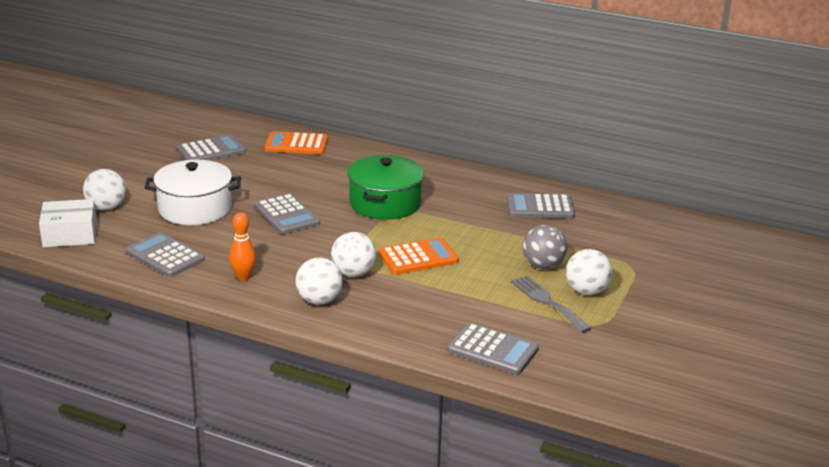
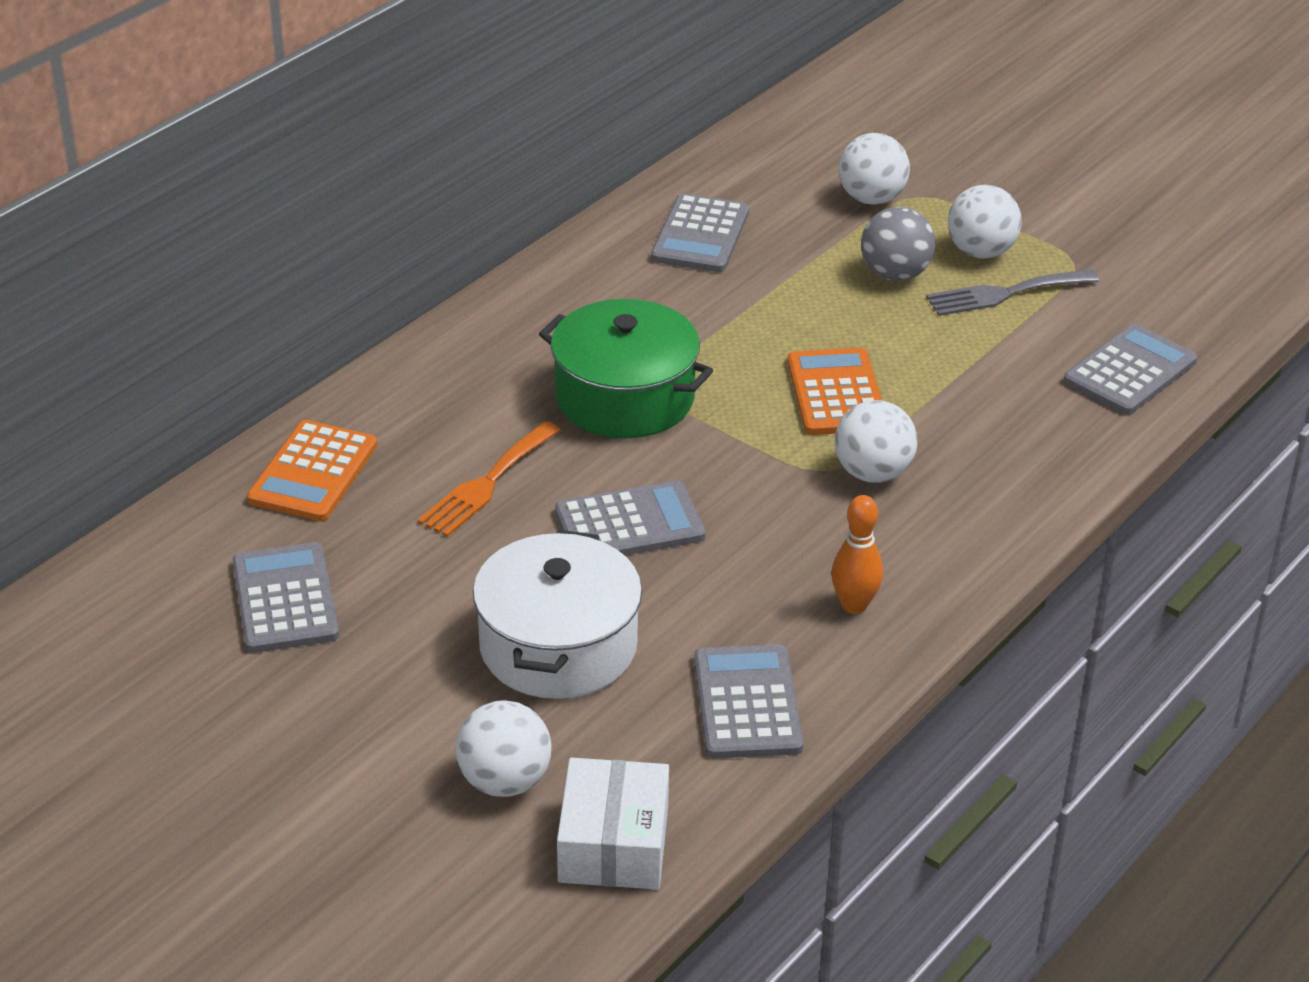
camera: 75 degrees left, 10 degrees up
grey calculator [126,232,205,277] -> grey calculator turned 120 degrees clockwise [694,645,804,758]
white ball [296,258,343,305] -> white ball moved to [838,133,910,205]
none -> orange fork [418,421,561,537]

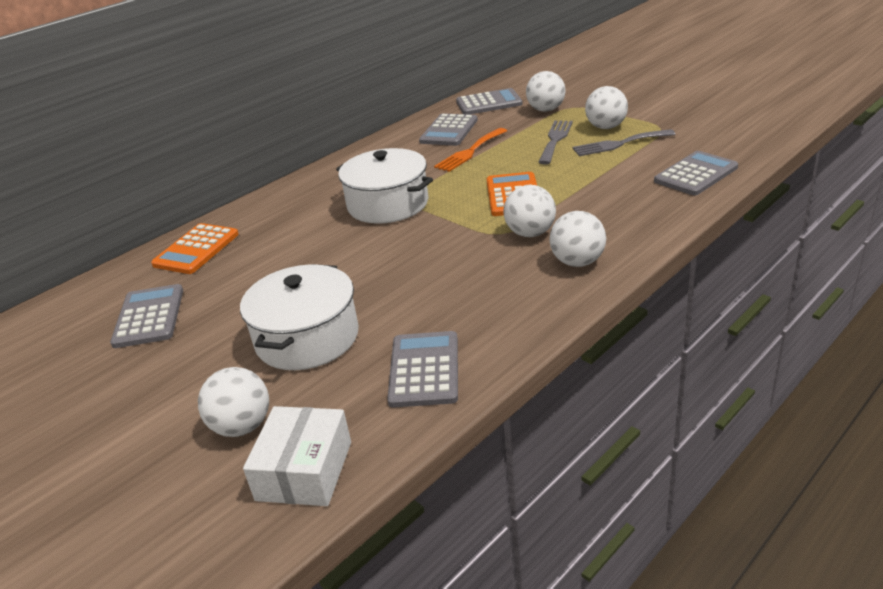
camera: 10 degrees right, 5 degrees down
orange fork [418,421,561,537] -> orange fork moved to [434,128,507,172]
green pot [539,299,713,438] -> white pot [336,148,433,224]
grey calculator [555,480,706,555] -> grey calculator moved to [456,88,523,115]
orange bowling pin [831,495,883,614] -> none
grey ball [861,207,935,281] -> grey fork [538,120,573,164]
none -> white ball [549,211,606,267]

